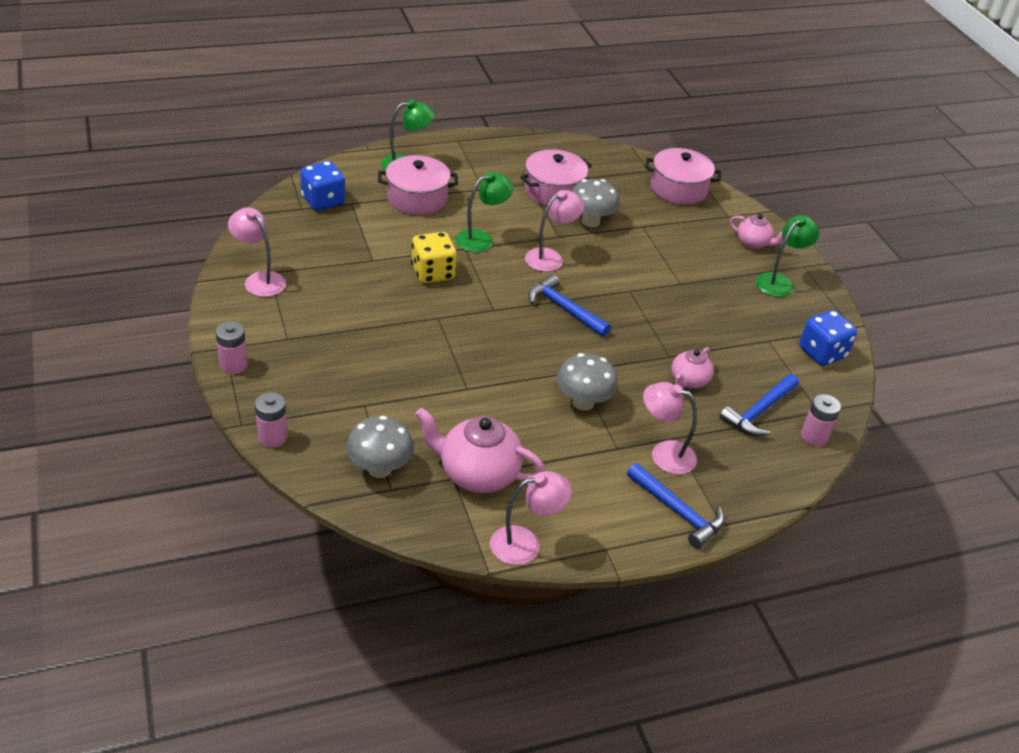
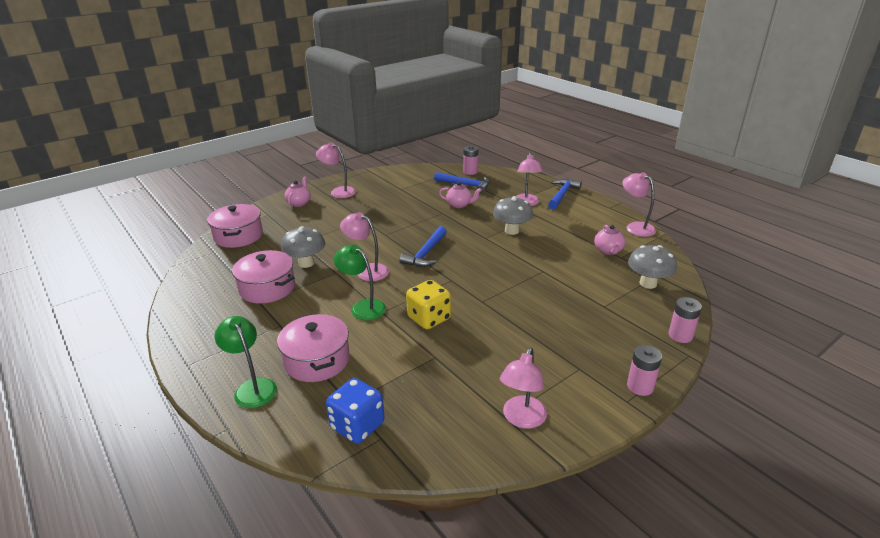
camera: 105 degrees left, 10 degrees down
pink teapot [415,408,545,493] -> pink teapot [594,225,625,255], size x0.57
green lamp [756,215,820,297] -> pink lamp [316,143,356,198]
blue dice [799,310,857,366] -> none

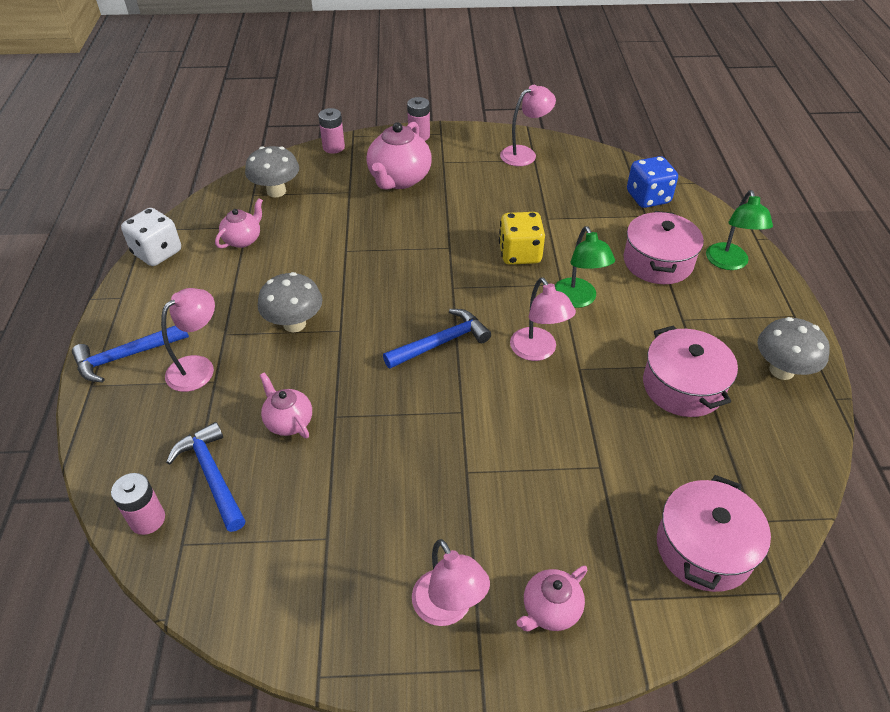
camera: 145 degrees left, 15 degrees up
grey mushroom [281,226,325,268] -> grey mushroom moved to [757,317,830,380]
pink lamp [623,172,656,237] -> white dice [121,208,181,266]
none -> pink teapot [366,122,432,190]

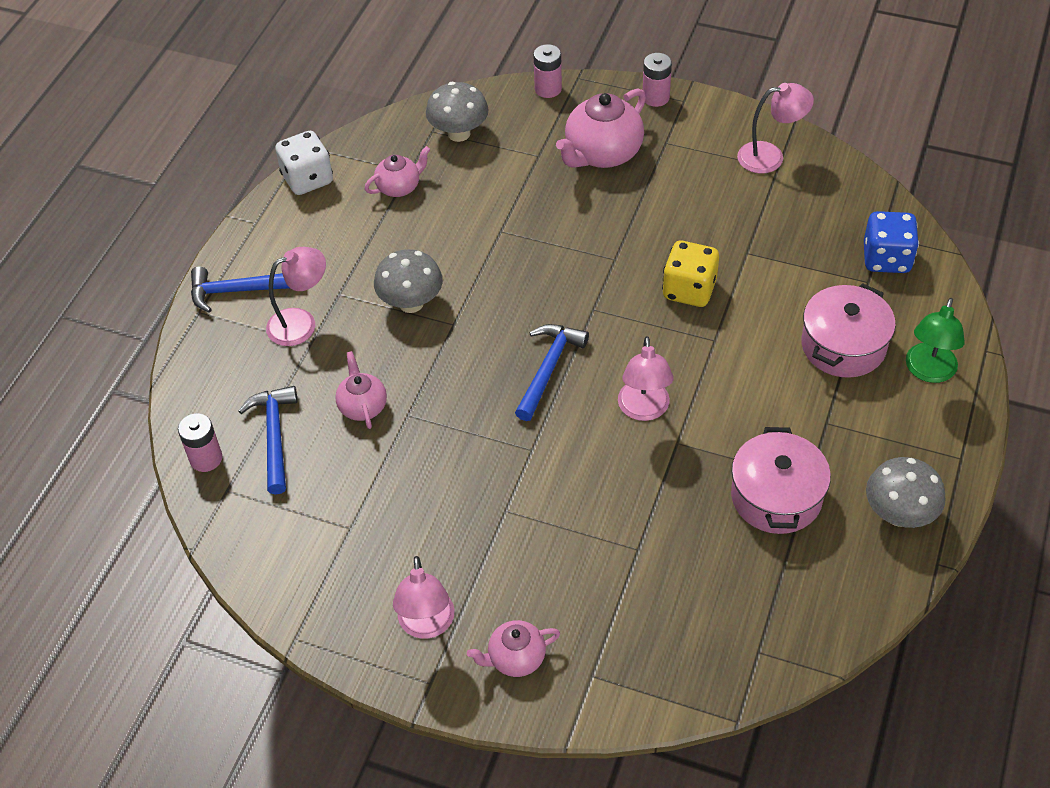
camera: 25 degrees right, 5 degrees up
blue hammer [383,309,491,368] -> blue hammer turned 60 degrees counterclockwise [515,324,589,421]
green lamp [555,226,615,308] -> none
pink pot [657,475,771,592] -> none

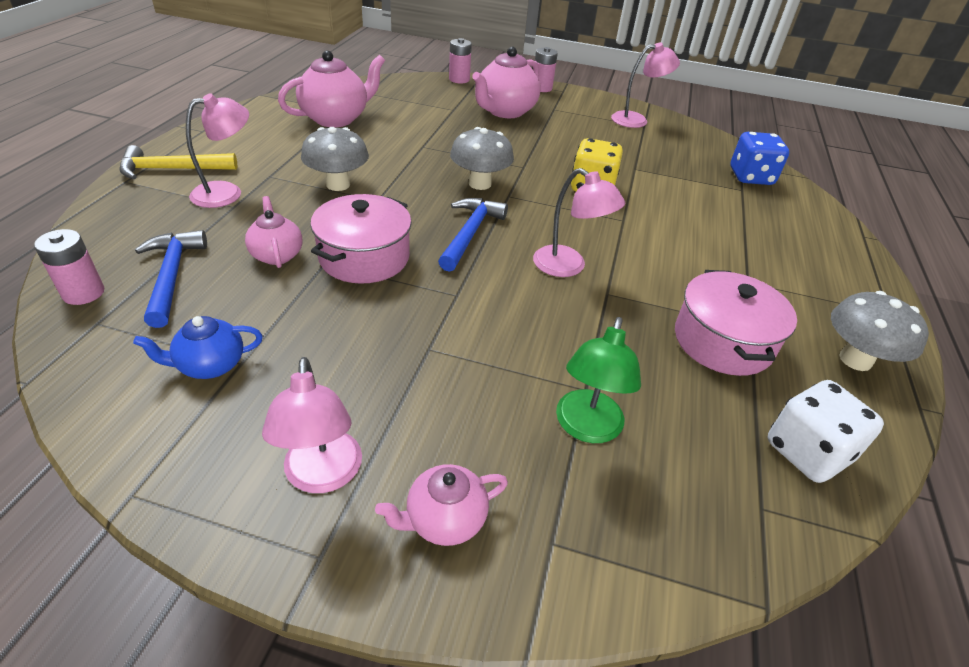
camera: 10 degrees left, 10 degrees down
blue hammer [191,266,289,313] -> yellow hammer [119,145,237,179]
white dice [275,131,333,195] -> white dice moved to [768,380,884,483]
pink teapot [365,146,430,197] -> pink teapot [278,50,385,127], size x1.75
grey mushroom [426,82,489,142] -> grey mushroom moved to [450,127,514,190]
pink lamp [618,336,674,421] -> pink lamp turned 45 degrees counterclockwise [533,168,625,277]
pink pot [801,283,896,378] -> pink pot moved to [310,194,412,284]
green lamp [906,298,965,383] -> green lamp moved to [556,317,641,443]
none -> blue teapot [133,316,263,379]

